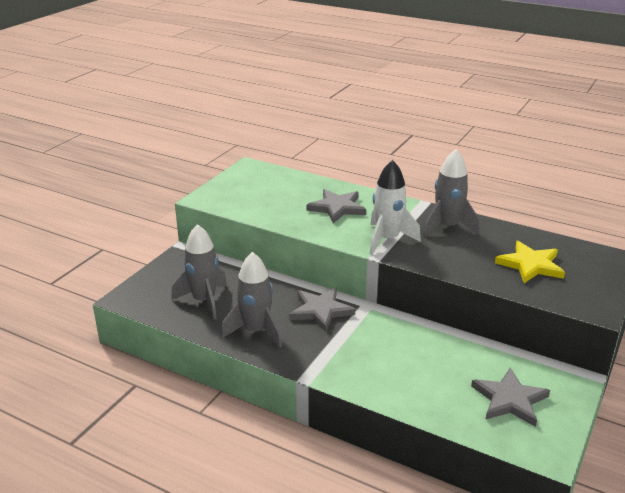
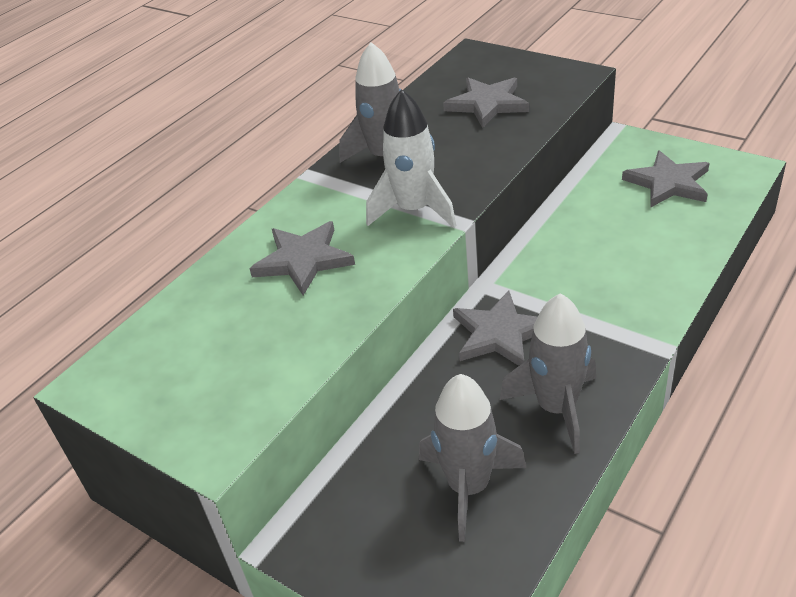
camera: 80 degrees left, 10 degrees up
yellow star [495,241,565,283] -> grey star [443,77,529,128]

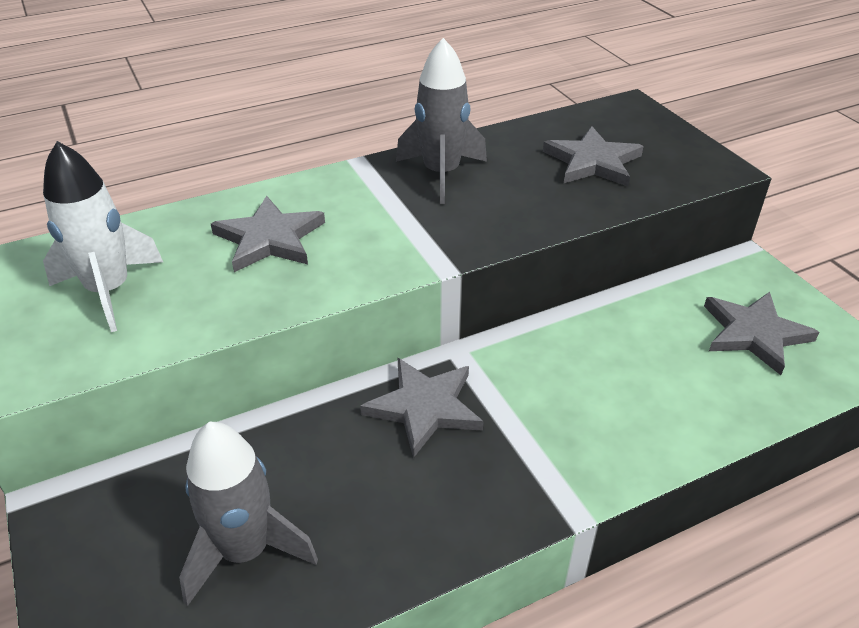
camera: 25 degrees right, 0 degrees up
white rocket [366,89,456,228] -> white rocket moved to [43,141,163,332]
grey rocket [500,293,596,454] -> none

